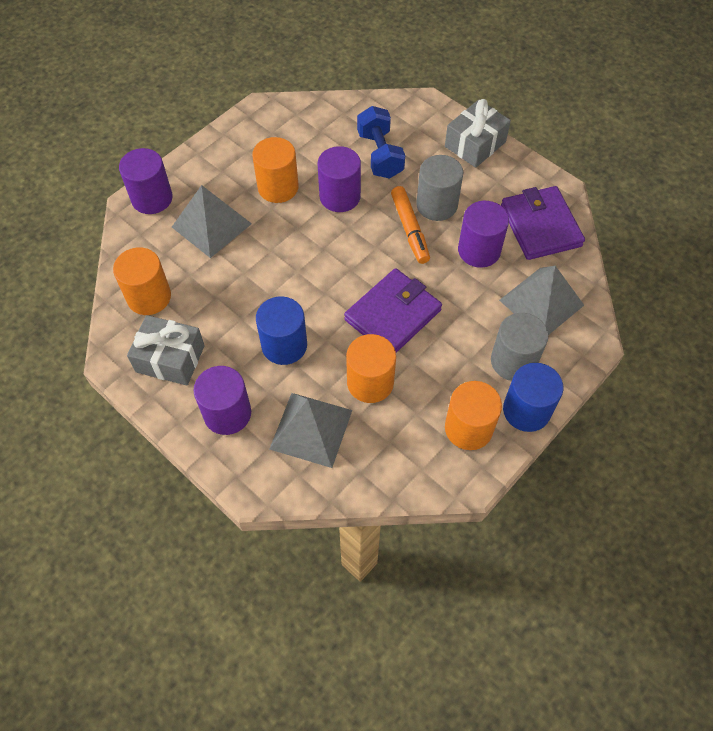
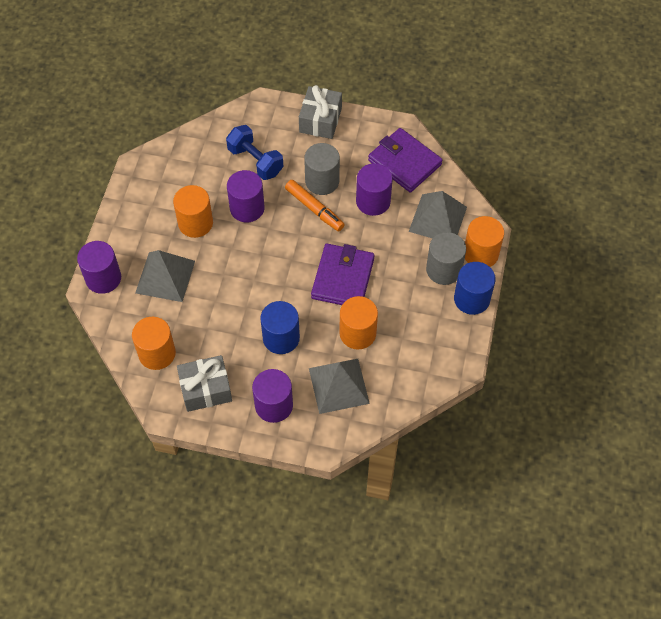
camera: 30 degrees left, 0 degrees up
orange cylinder [445,381,502,450] -> orange cylinder moved to [465,216,504,267]

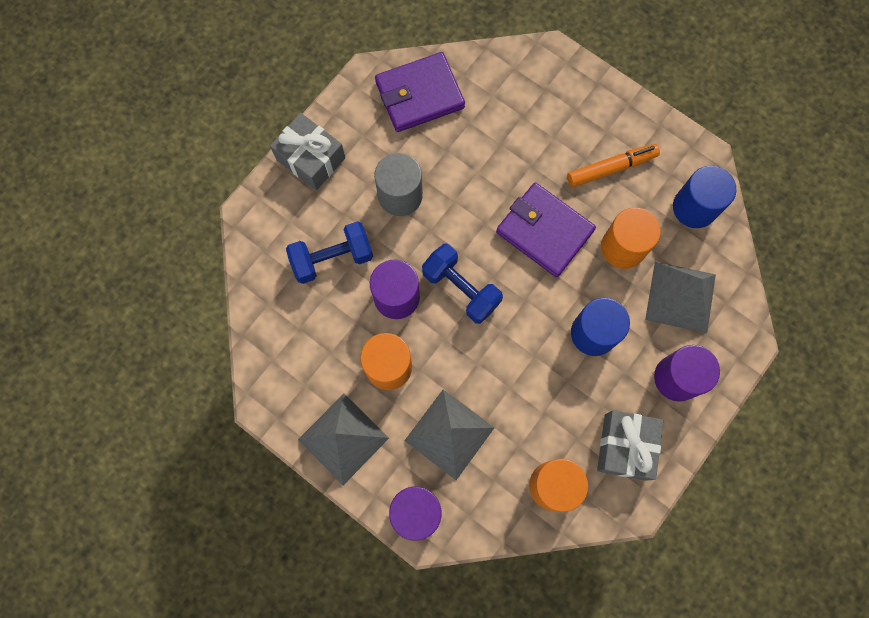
camera: 65 degrees left, 15 degrees up
orange marker [285,180,345,231] -> orange marker moved to [567,144,660,187]
purple cylinder [356,163,393,216] -> none
grey pyramid [409,191,467,239] -> grey pyramid moved to [298,394,389,485]
grey cylinder [426,232,466,285] -> none
blue cylinder [454,262,496,315] -> blue cylinder moved to [673,166,736,228]
orange cylinder [465,216,504,267] -> none
none -> blue dumbbell [422,244,503,324]

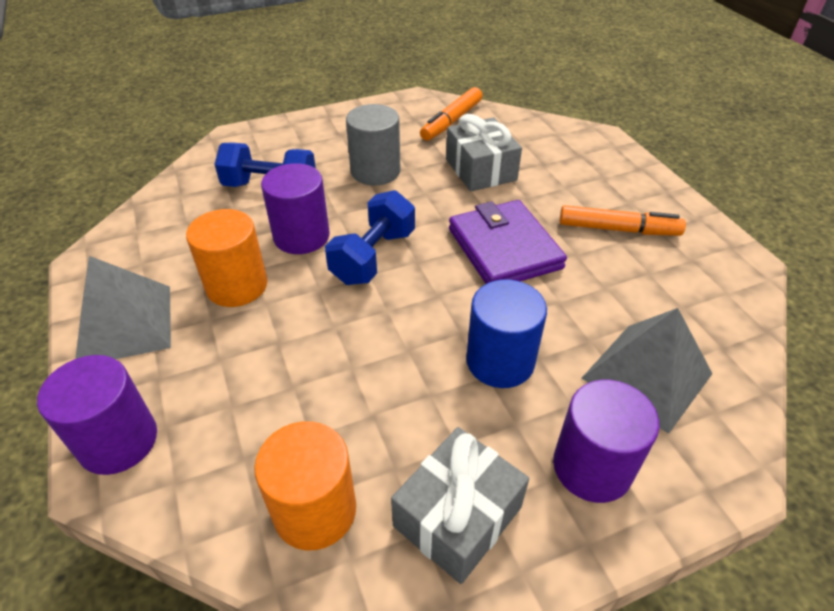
camera: 30 degrees right, 30 degrees down
grey gift [270,113,345,190] -> grey gift moved to [446,114,522,191]
purple wallet [375,52,465,132] -> orange marker [420,87,483,141]
grey pyramid [404,390,494,480] -> none
blue dumbbell [422,244,503,324] -> blue dumbbell turned 45 degrees clockwise [325,190,415,285]
orange cylinder [601,207,661,269] -> none
blue cylinder [673,166,736,228] -> none

